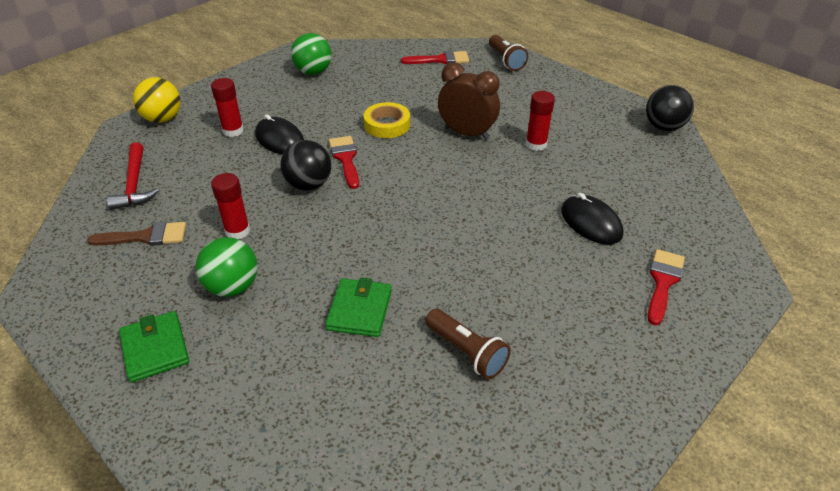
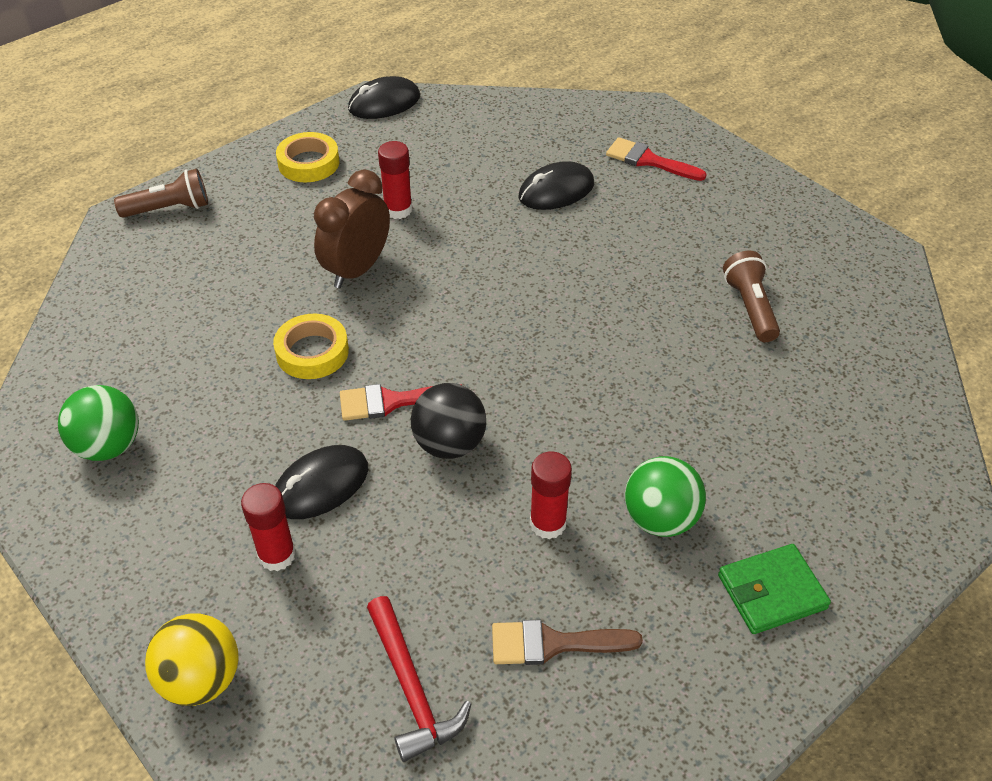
camera: 85 degrees left, 5 degrees up
brown brush [87,222,186,246] -> brown brush turned 90 degrees counterclockwise [492,620,643,665]
red hammer [107,142,159,210] -> red hammer turned 75 degrees clockwise [367,596,471,762]
green wallet [325,278,392,337] -> none
red brush [401,51,469,65] -> none
brown flashlight [425,309,511,379] -> brown flashlight turned 60 degrees counterclockwise [723,251,780,342]
black ball [646,85,694,131] -> black mouse [348,76,420,119]
none -> yellow tape [276,132,339,182]

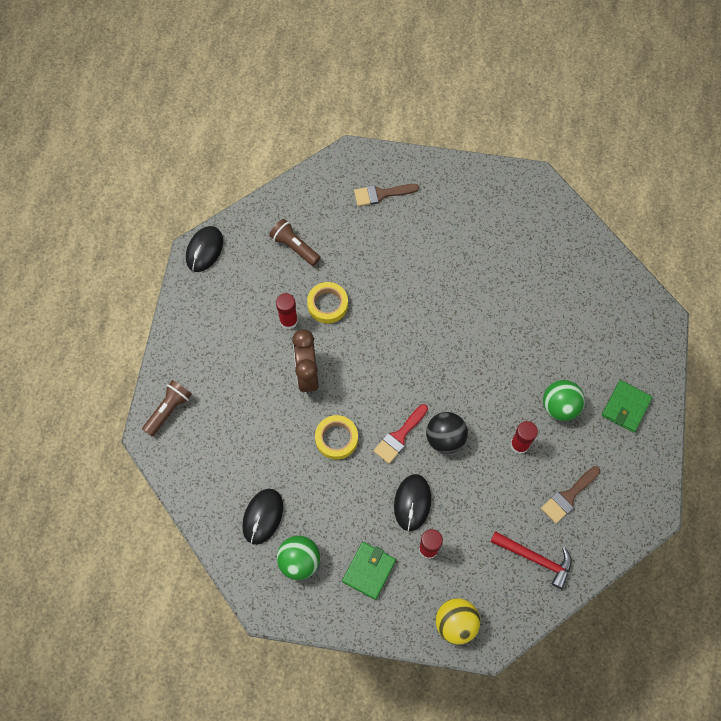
camera: 40 degrees left, 20 degrees up
yellow tape [276,132,339,182] -> yellow tape moved to [307,282,348,323]
black mouse [518,161,594,210] -> black mouse moved to [242,489,283,545]
red brush [606,137,707,181] -> brown brush [354,184,419,206]
brown flashlight [723,251,780,342] -> brown flashlight moved to [269,219,321,266]
none -> green wallet [342,542,396,600]

